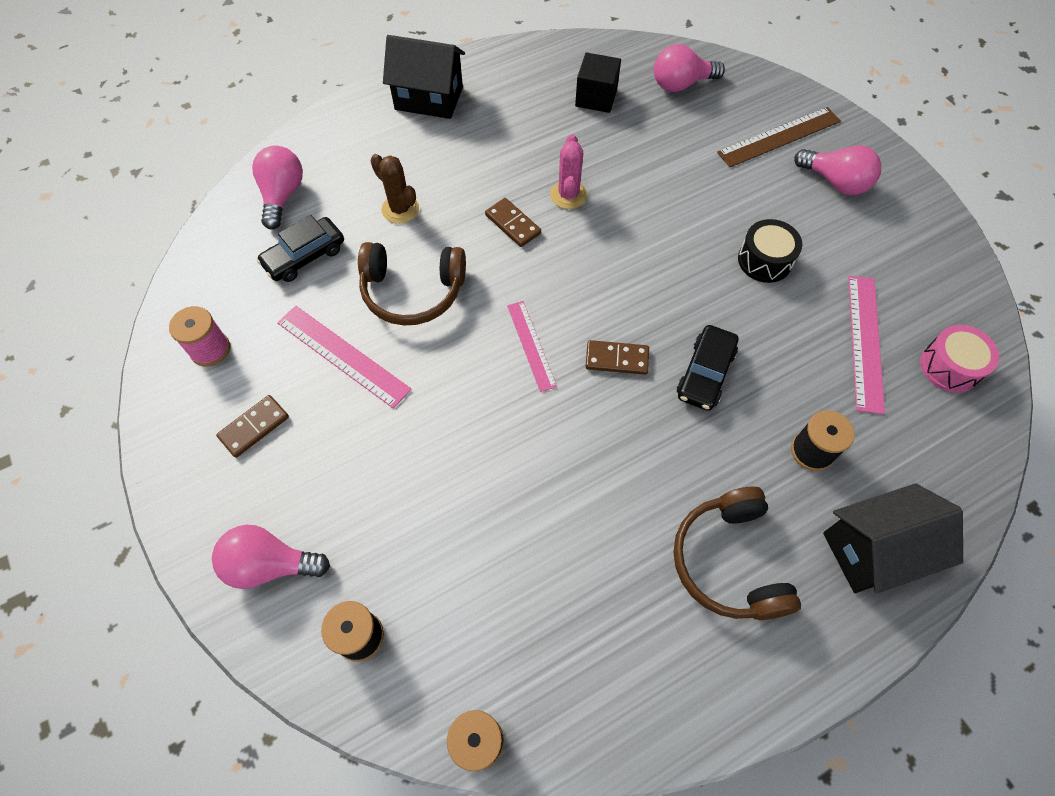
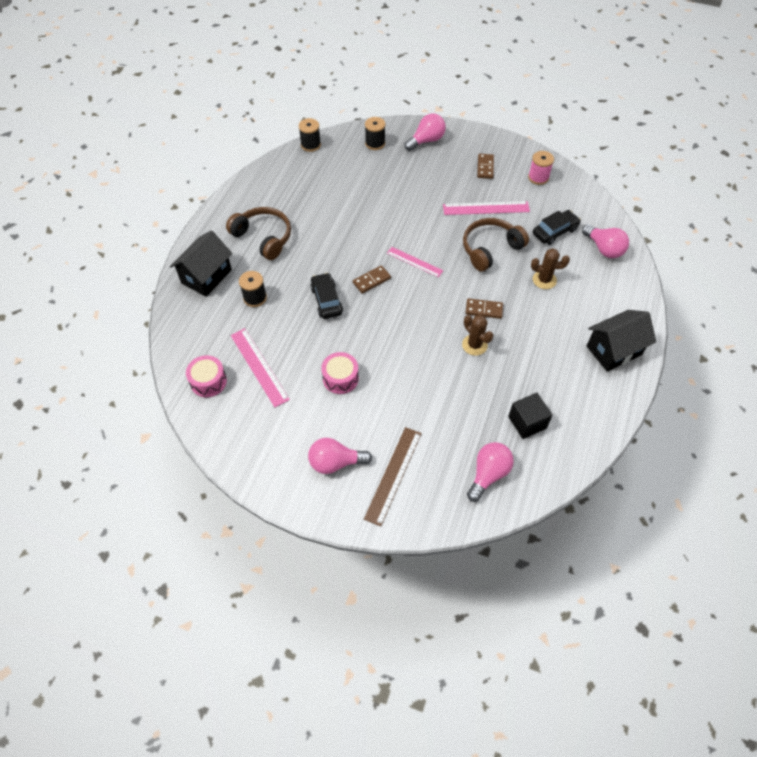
camera: 140 degrees right, 5 degrees down
black car [257,215,344,282] -> black car turned 45 degrees clockwise [533,210,581,245]
pink cactus [550,134,587,209] -> brown cactus [462,315,493,356]
black drum [738,219,802,283] -> pink drum [321,352,359,394]

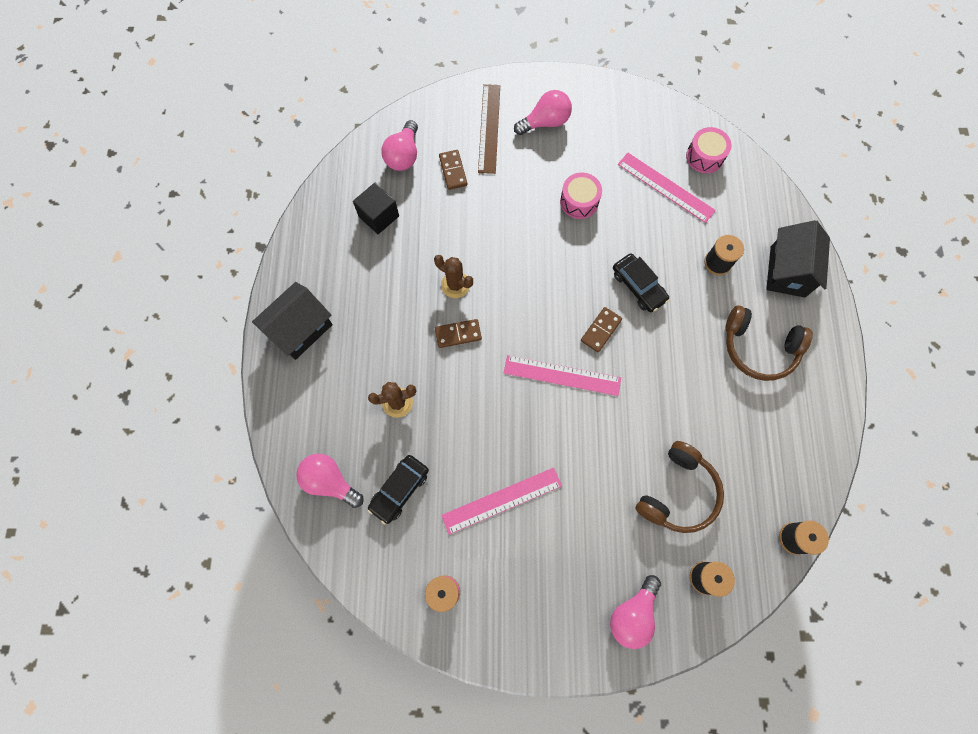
camera: 160 degrees right, 15 degrees up
pink ruler [387,247,443,277] -> pink ruler [504,355,621,396], size x1.51
brown headphones [463,218,529,272] -> brown headphones moved to [635,441,724,533]
brown domino [477,154,494,179] -> brown domino moved to [439,150,467,190]

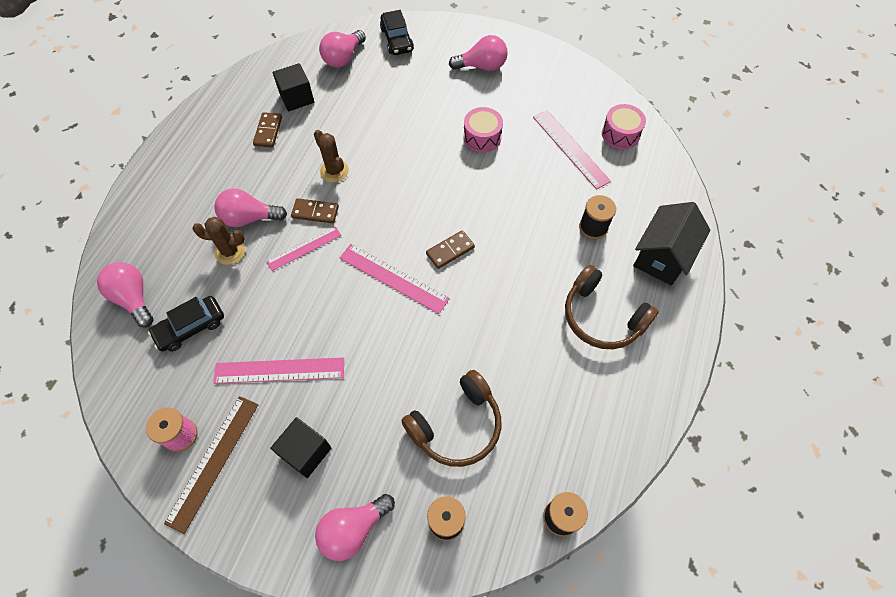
camera: 20 degrees right, 10 degrees down
black house [252,282,333,360] -> none
brown domino [439,150,467,190] -> brown domino moved to [253,112,282,147]
brown ruler [478,84,500,174] -> brown ruler moved to [164,396,259,534]
black car [613,253,669,312] -> black car moved to [380,10,414,55]
none -> pink light bulb [215,188,287,227]
none -> pink ruler [266,226,341,271]
none -> black cube [270,417,332,478]

